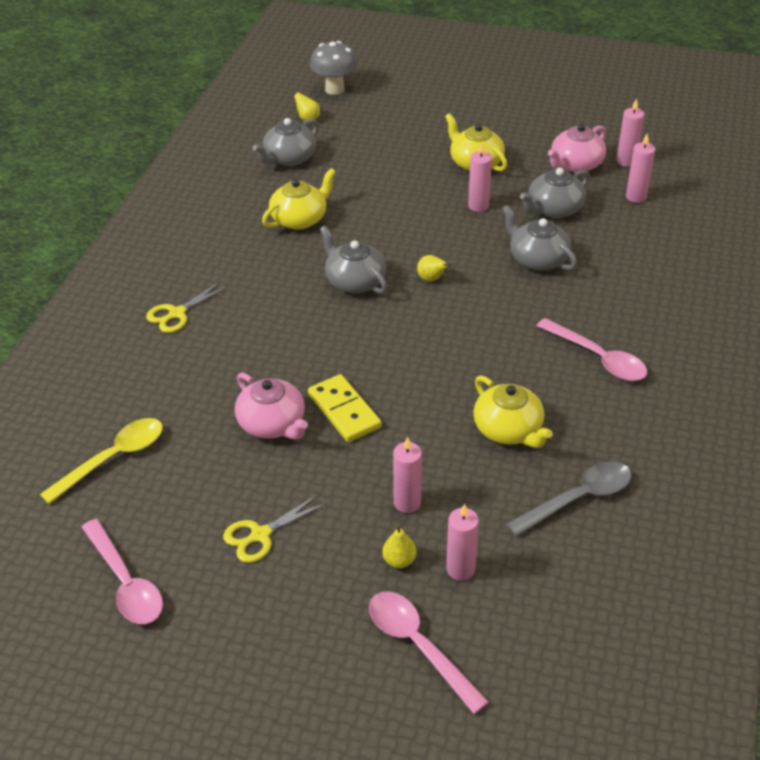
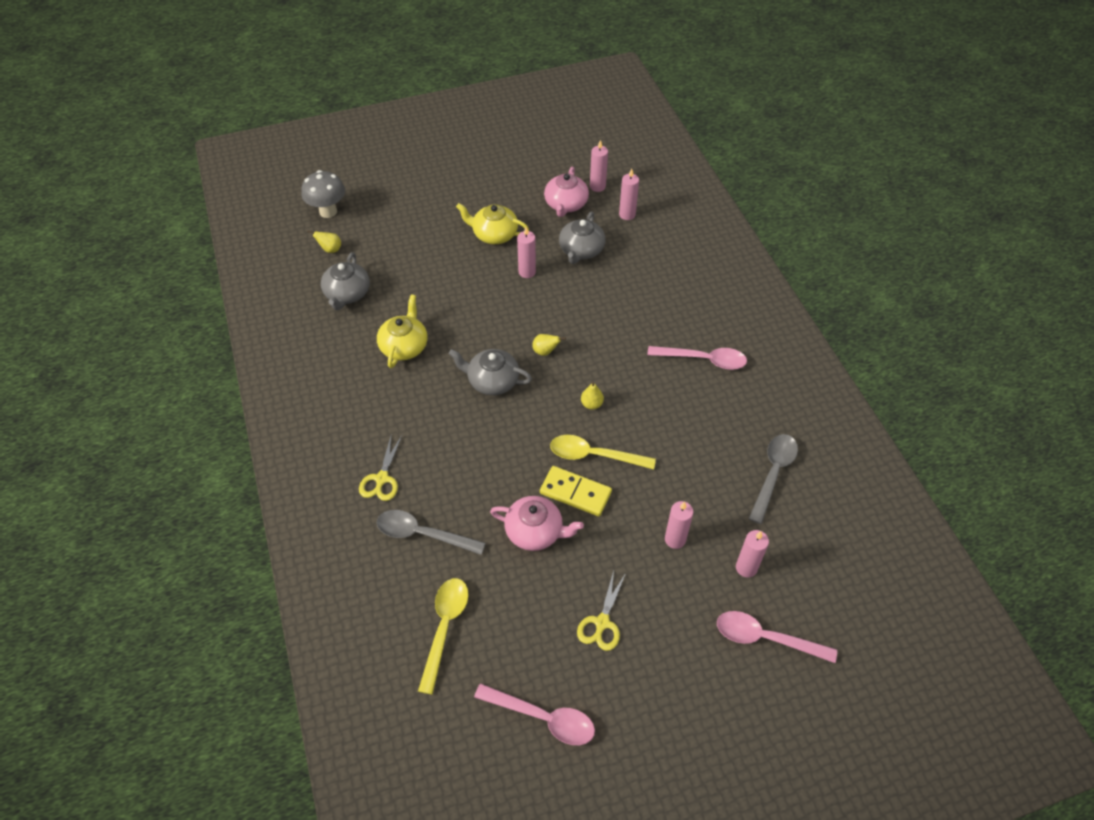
camera: 35 degrees left, 10 degrees up
yellow pear [382,525,417,568] -> yellow pear moved to [581,382,604,410]
yellow teapot [473,376,553,448] -> none
grey teapot [502,205,577,271] -> none
none -> grey spoon [377,510,486,555]
none -> yellow spoon [550,435,656,469]

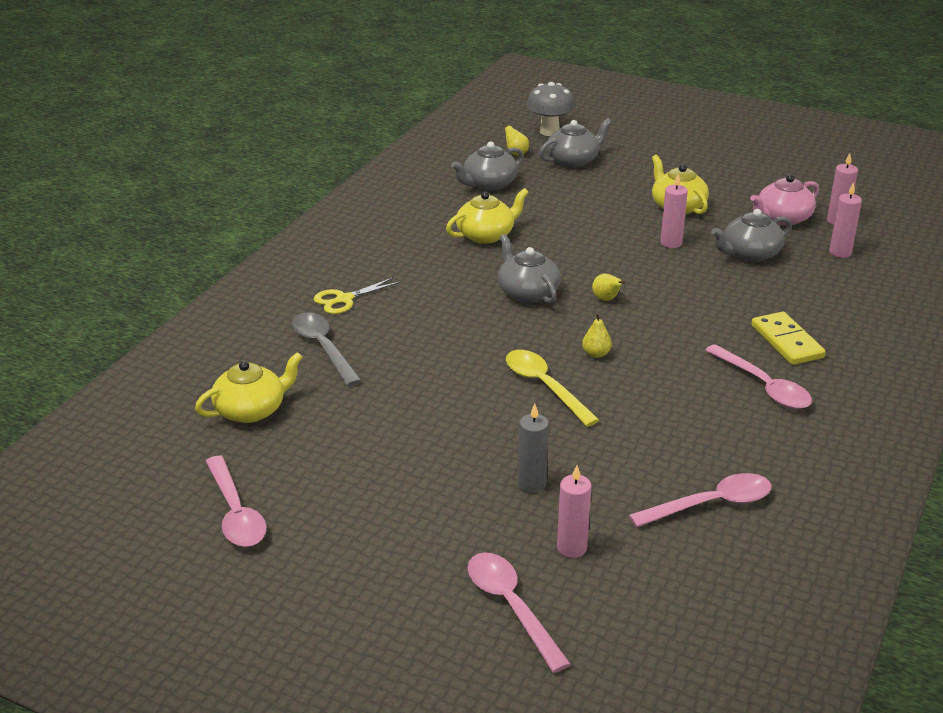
camera: 45 degrees right, 20 degrees down
yellow spoon [418,578,469,695] -> yellow teapot [195,352,303,423]
pink teapot [490,496,584,551] -> none
yellow domino [540,466,612,516] -> yellow domino moved to [751,311,826,365]
yellow scissors [577,571,626,651] -> none
pink candle [665,501,693,549] -> grey candle [518,404,549,493]
grey spoon [749,434,798,524] -> pink spoon [629,473,772,527]
none -> grey teapot [539,118,612,168]

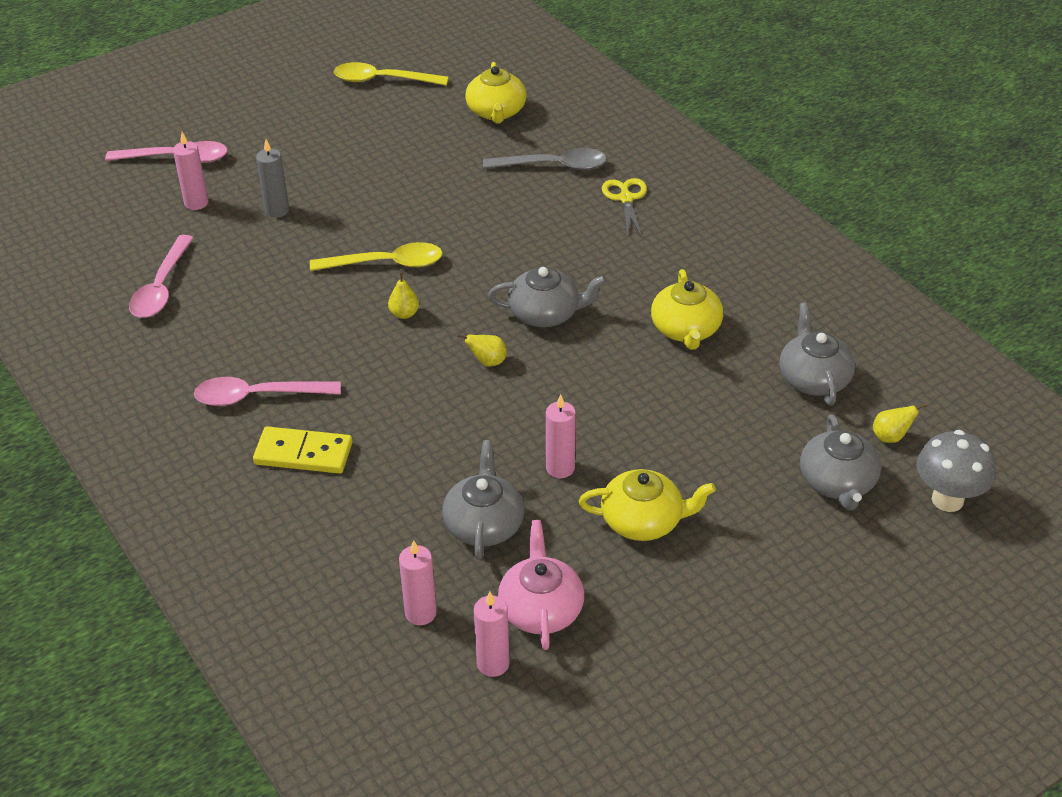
camera: 120 degrees right, 10 degrees up
pink spoon [205,456,267,547] -> yellow spoon [334,62,449,86]

